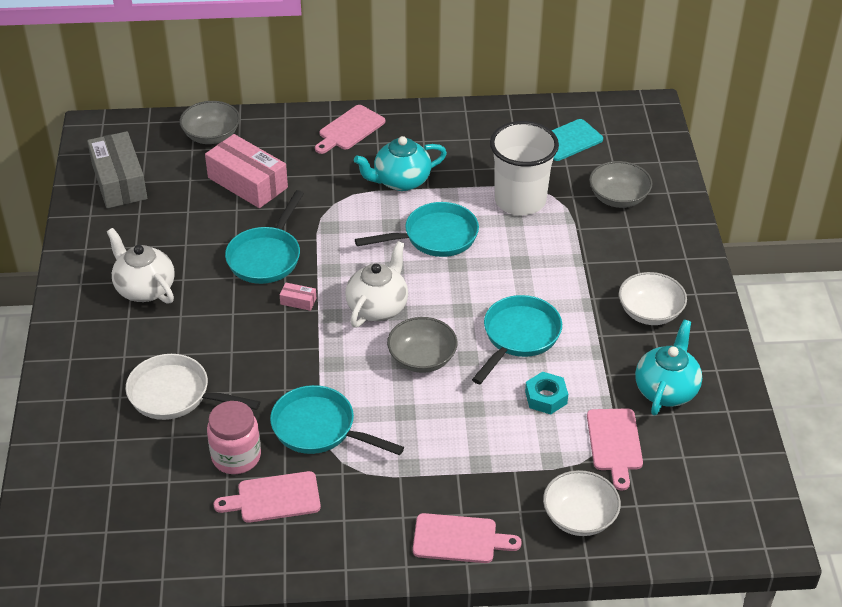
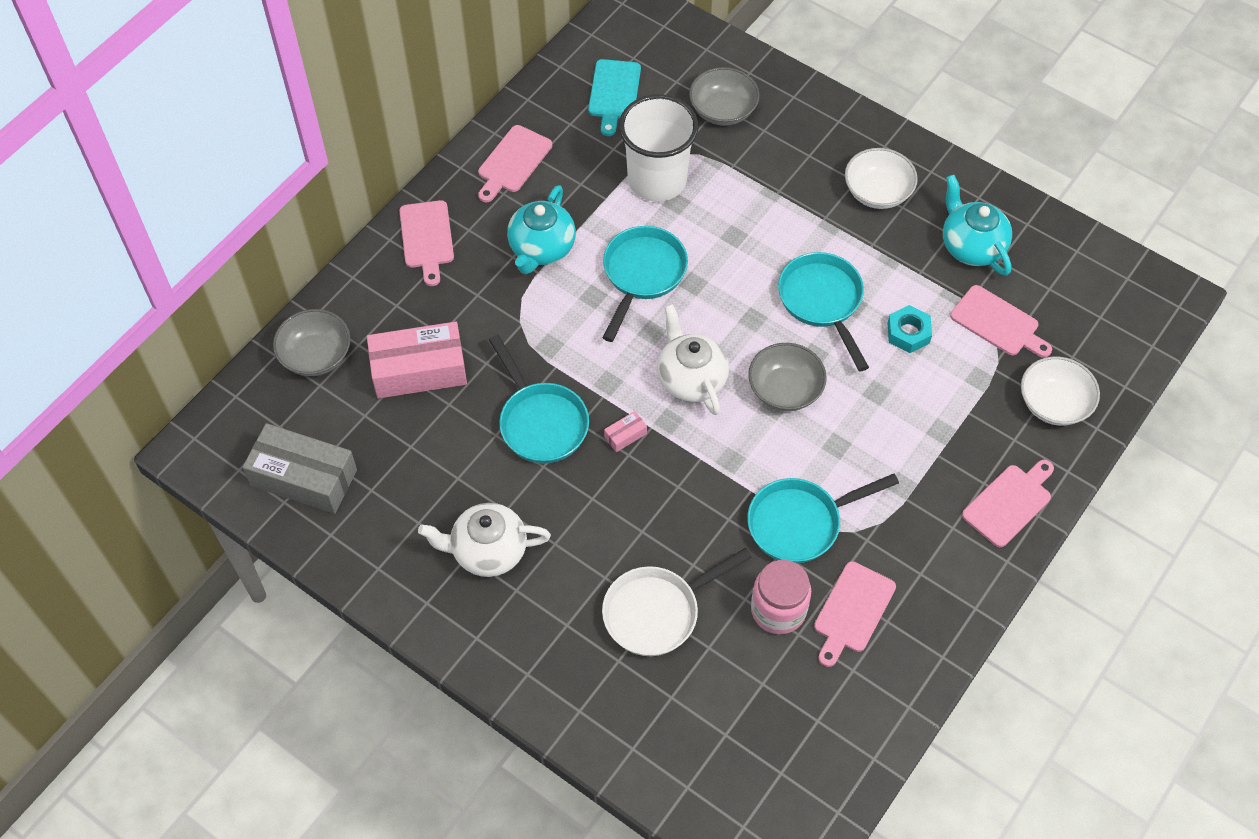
camera: 50 degrees left, 15 degrees up
none -> pink cutting board [478,125,552,202]

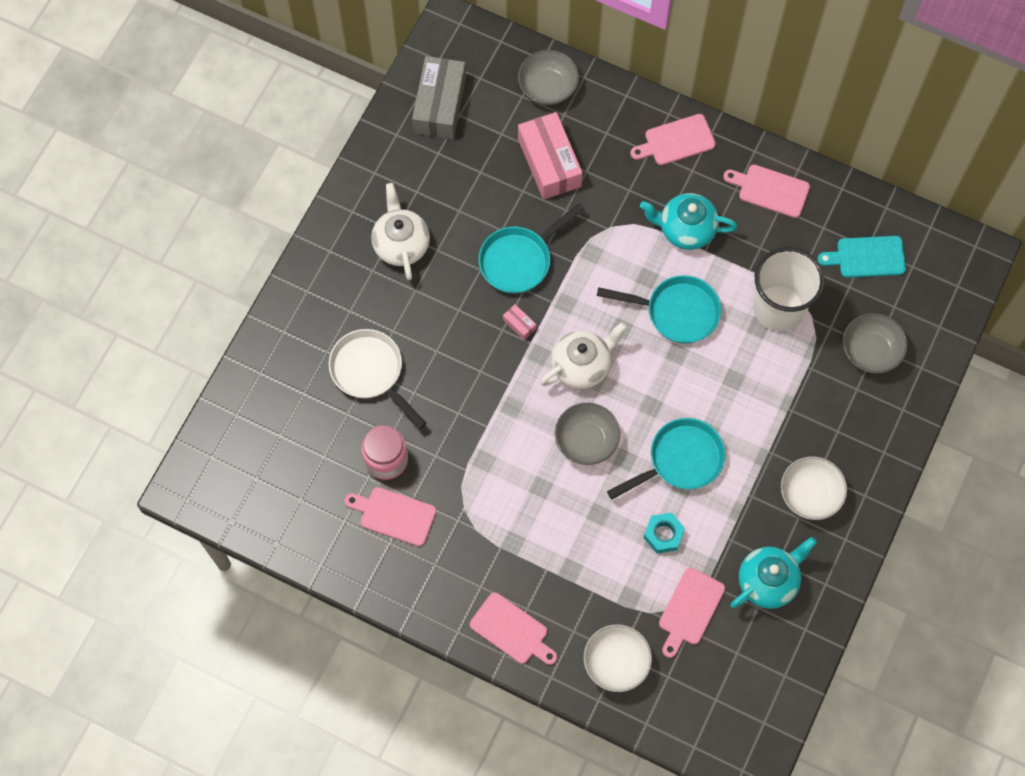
camera: 80 degrees right, 10 degrees up
turquoise pan [747,474,899,563] -> none

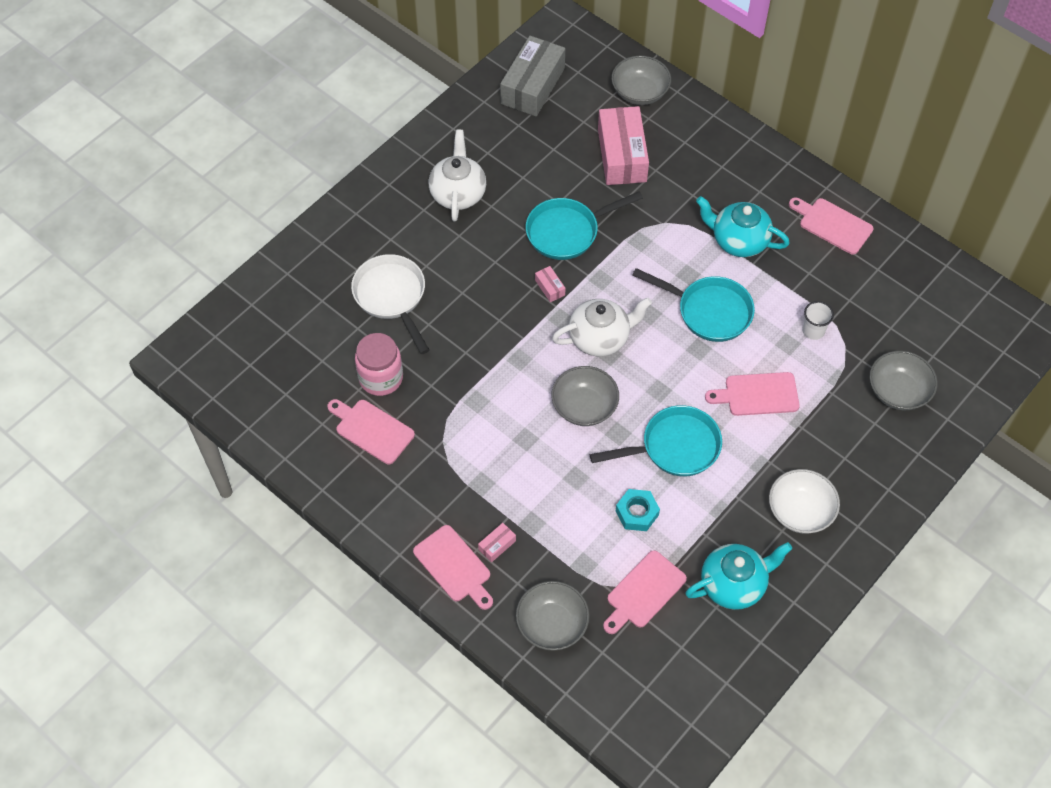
camera: 15 degrees right, 10 degrees down
white bowl [584,624,652,692] -> grey bowl [516,581,589,651]
pink cutting board [630,114,716,165] -> pink cutting board moved to [705,372,800,416]
white cup [753,247,825,331] -> white cup [802,301,834,340], size x0.42
turquoise cutting board [817,236,906,278] -> none
none -> pink box [478,523,516,562]

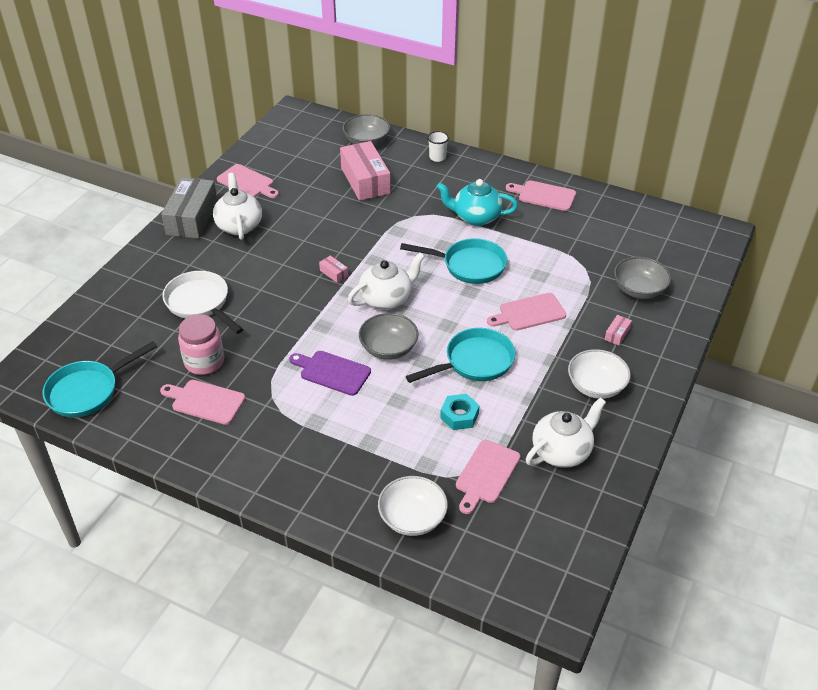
camera: 15 degrees left, 15 degrees down
pink cutting board [413,525,493,610] -> pink cutting board moved to [217,164,279,198]
pink box [478,523,516,562] -> pink box moved to [605,315,632,345]
grey box [500,36,565,116] -> grey box moved to [161,177,217,239]
grey bowl [516,581,589,651] -> white bowl [378,476,448,536]
turquoise pan [526,191,643,260] -> turquoise pan moved to [43,341,157,418]
turquoise teapot [685,542,792,610] -> white teapot [526,397,606,468]
white cup [802,301,834,340] -> white cup moved to [427,131,449,162]
none -> purple cutting board [289,351,371,396]

